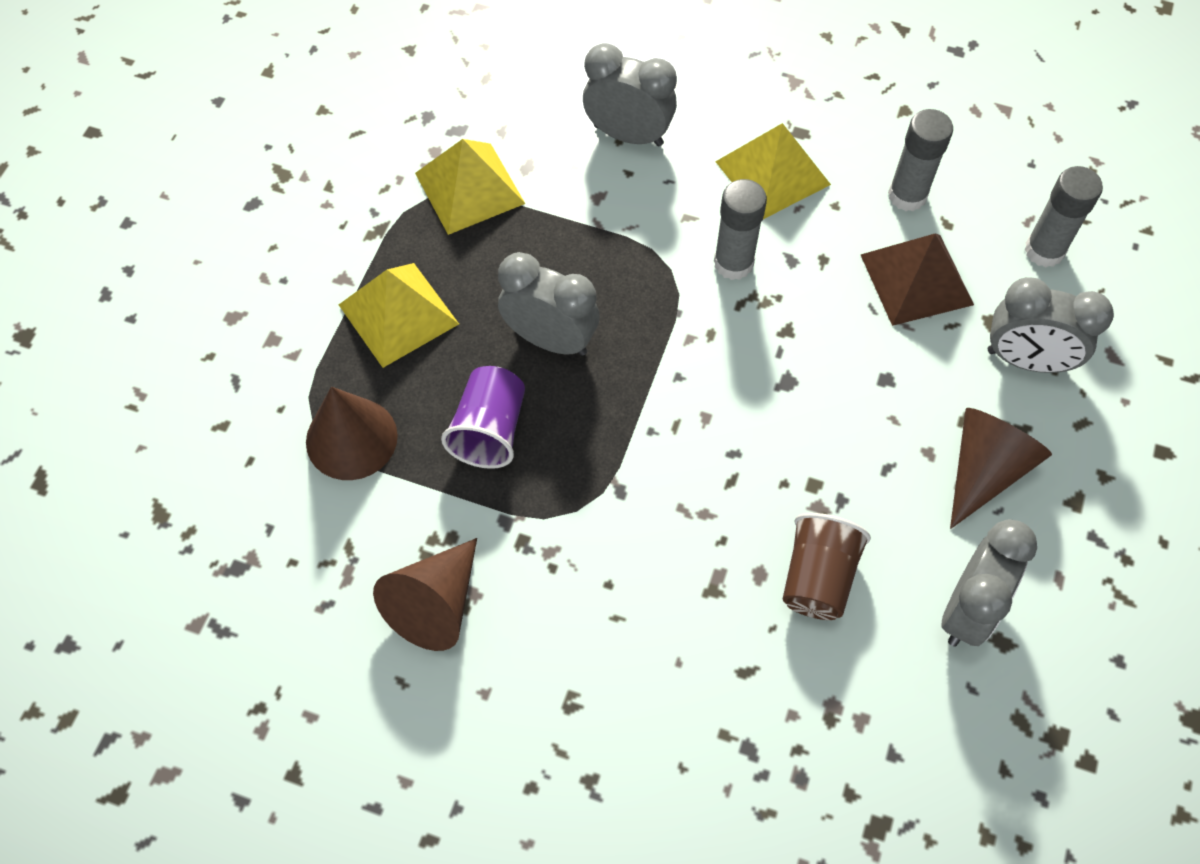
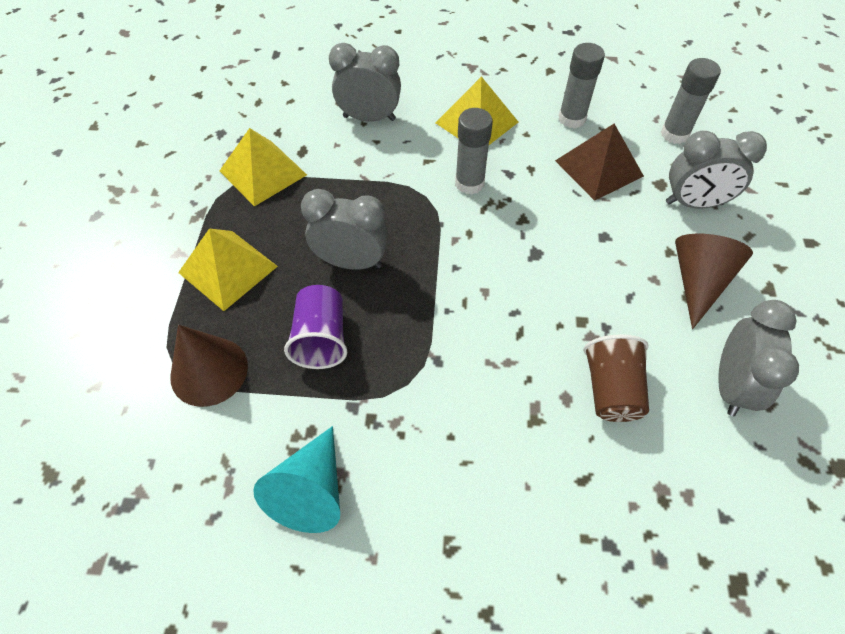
camera: 15 degrees left, 5 degrees down
brown cone [373,538,477,651] -> turquoise cone [253,426,340,533]

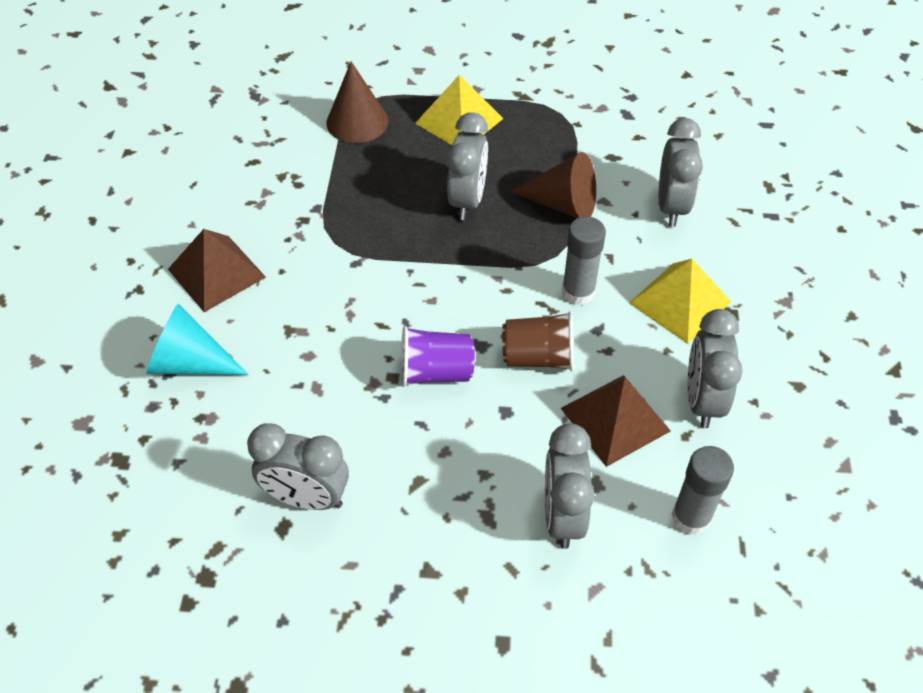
camera: 90 degrees right, 5 degrees down
yellow pyramid [220,128,307,207] -> none
turquoise cone [253,426,340,533] -> turquoise cone moved to [146,304,249,375]
purple cup [284,285,347,369] -> purple cup moved to [401,326,475,387]
grey glue stick [558,43,605,129] -> grey clock [687,309,743,428]
brown cup [584,334,649,422] -> brown cup moved to [502,311,574,371]
brown cone [675,234,753,329] -> brown cone moved to [510,152,596,218]
none -> brown pyramid [168,229,266,312]

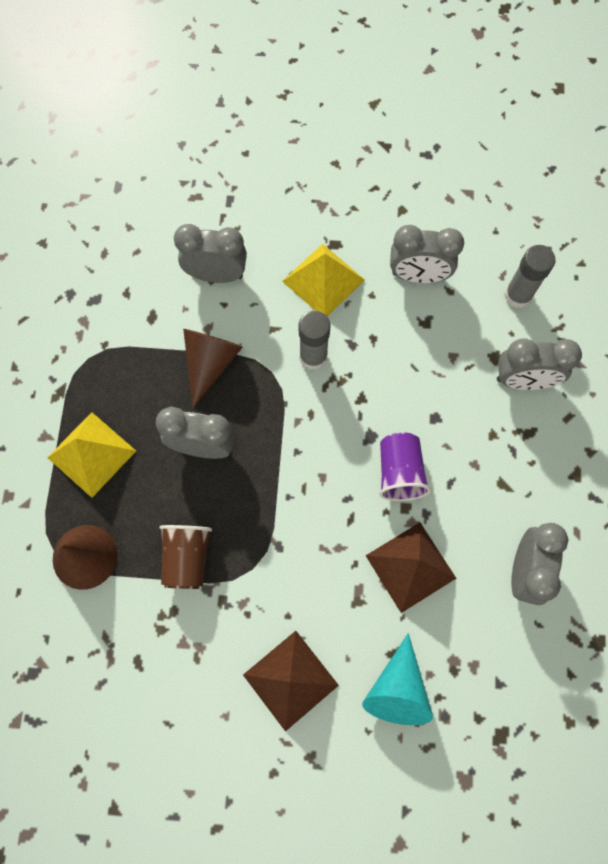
camera: 90 degrees left, 20 degrees up
brown cup [502,311,574,371] -> brown cup moved to [159,525,212,589]
brown pyramid [561,375,671,467] -> brown pyramid moved to [366,523,456,613]

